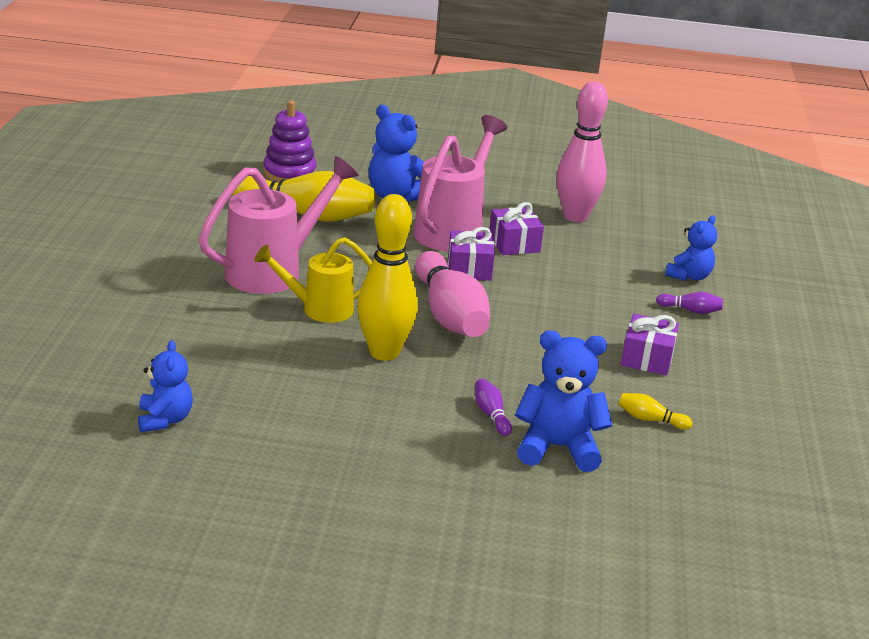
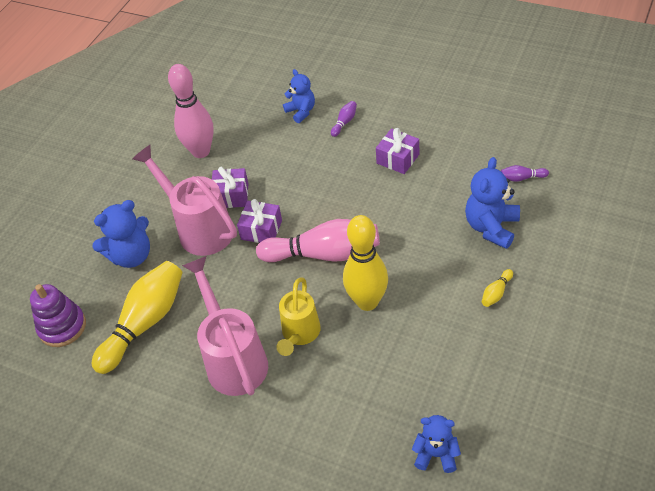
camera: 65 degrees left, 20 degrees up
purple bowling pin [475,378,512,436] -> purple bowling pin moved to [501,165,549,182]
yellow bowling pin [618,393,692,430] -> yellow bowling pin moved to [482,269,513,307]

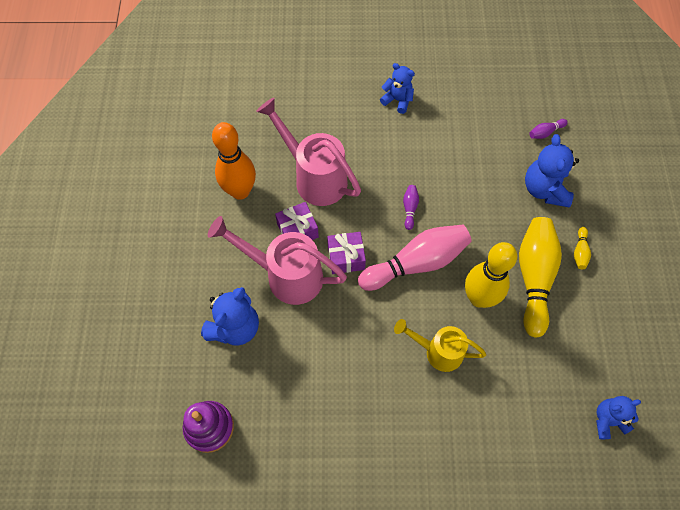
camera: 30 degrees left, 15 degrees up
yellow bowling pin [92,261,183,374] -> yellow bowling pin moved to [519,217,562,338]
pink bowling pin [168,64,214,158] -> orange bowling pin [212,122,256,200]
pink watering can [182,256,268,396] -> pink watering can moved to [256,98,361,206]
yellow watering can [277,278,321,356] -> yellow watering can turned 120 degrees clockwise [394,319,486,372]
blue teddy bear [283,69,315,123] -> blue teddy bear moved to [380,63,415,114]
purple bowling pin [331,101,357,137] -> purple bowling pin moved to [403,185,419,230]
purple gift [376,128,419,174] -> none

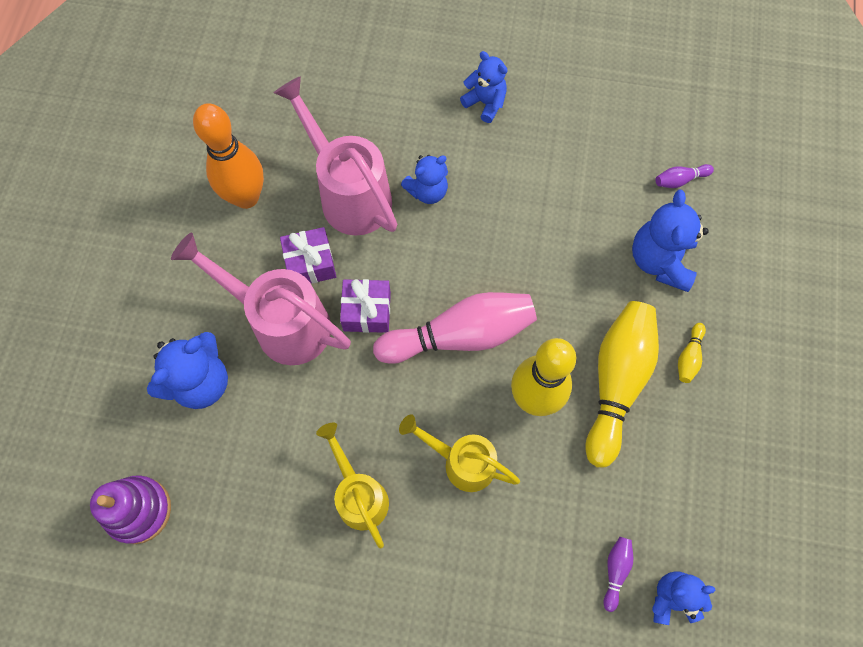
camera: 10 degrees right, 5 degrees up
purple bowling pin [403,185,419,230] -> purple bowling pin moved to [604,537,633,612]
none -> yellow watering can [316,422,389,548]
none -> blue teddy bear [401,155,448,204]

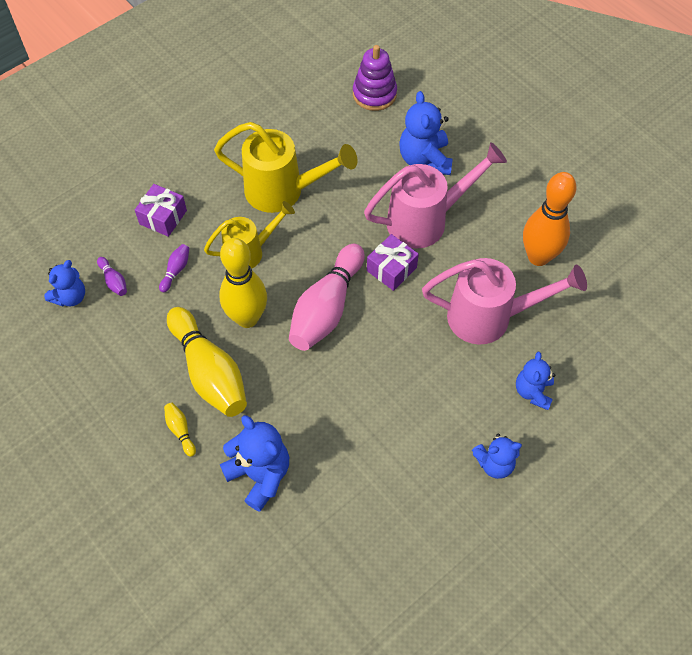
camera: 130 degrees right, 10 degrees down
purple gift [280,227,336,284] -> purple gift moved to [135,184,187,237]
yellow watering can [316,422,389,548] -> yellow watering can [214,122,357,213], size x1.55
blue teddy bear [401,155,448,204] -> blue teddy bear moved to [516,352,555,410]
purple bowling pin [656,164,714,188] -> purple bowling pin moved to [159,244,189,292]

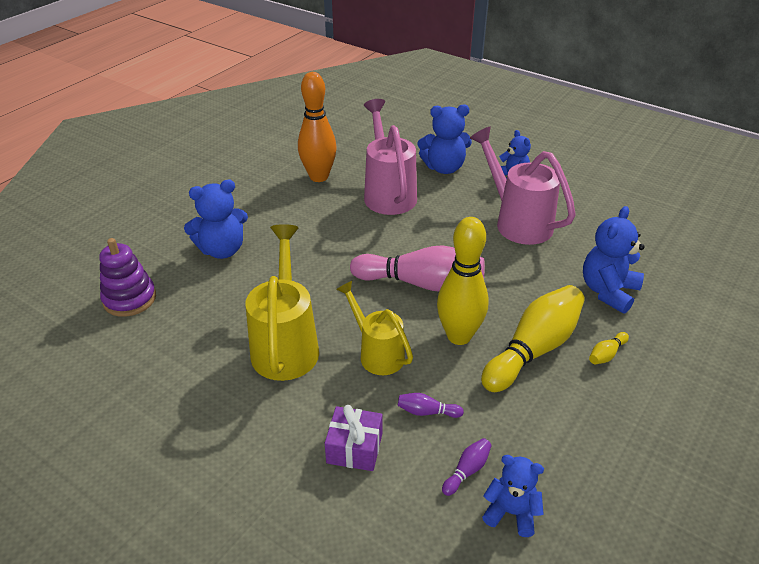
camera: 105 degrees left, 20 degrees down
pink watering can [364,142,507,248] -> pink watering can moved to [470,127,576,245]
purple gift [367,234,419,291] -> none
blue teddy bear [516,352,555,410] -> blue teddy bear [417,104,472,174], size x1.54

